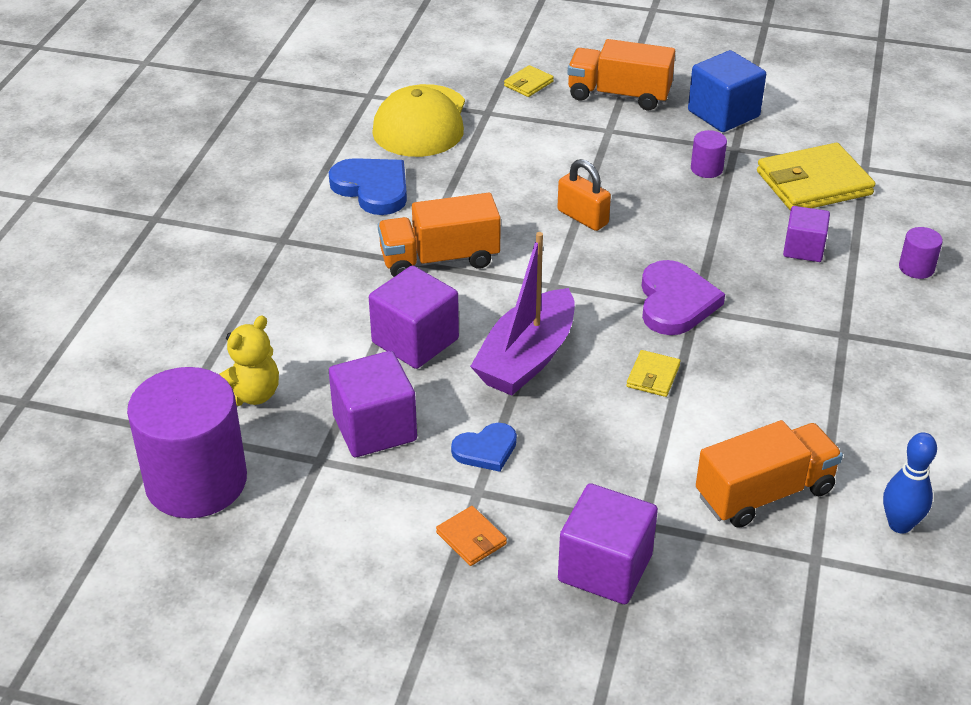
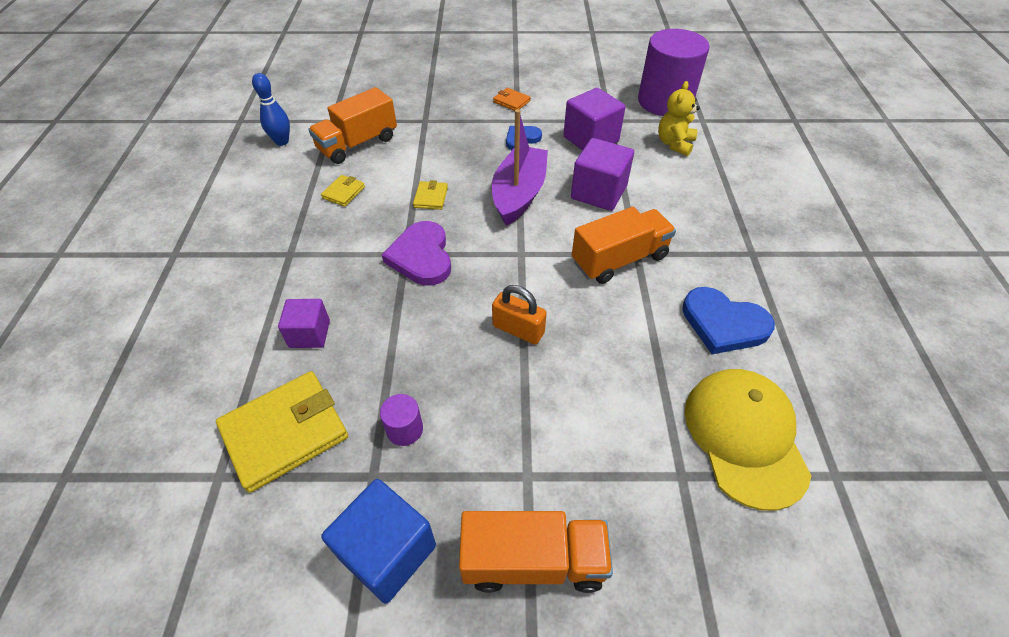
camera: 165 degrees right, 10 degrees up
yellow wallet [504,65,554,97] -> yellow wallet moved to [321,175,365,207]
purple cube [558,483,658,604] -> none
purple cylinder [899,227,943,279] -> none

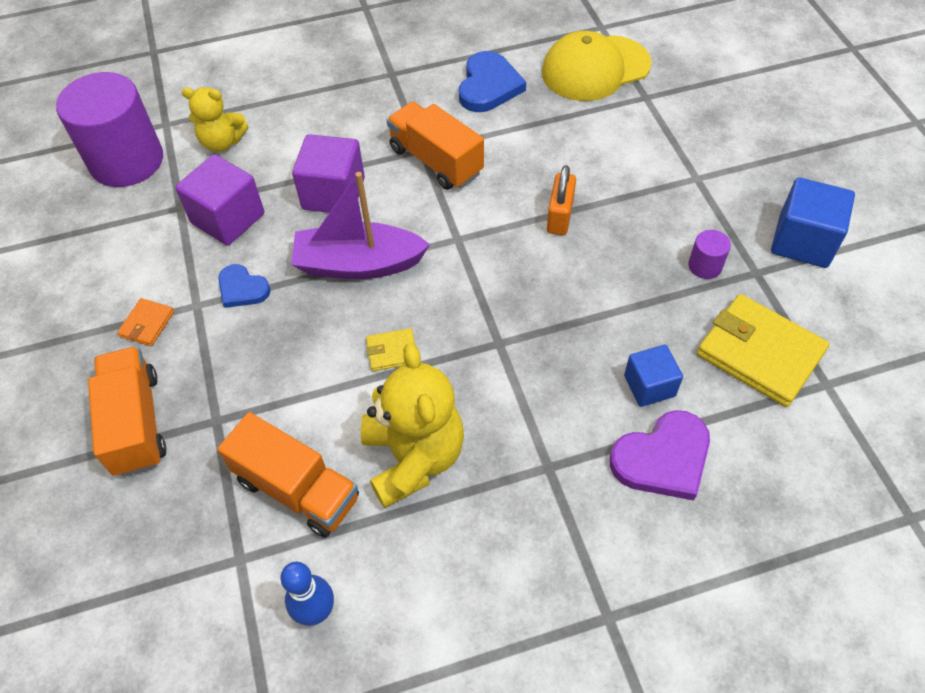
camera: 105 degrees left, 5 degrees up
purple cube [278,299,330,348] -> blue cube [624,345,683,407]
yellow wallet [321,175,365,207] -> yellow teddy bear [361,343,464,508]
purple heart [382,221,451,286] -> purple heart moved to [610,410,710,500]
orange truck [459,511,613,593] -> orange truck moved to [88,346,166,476]

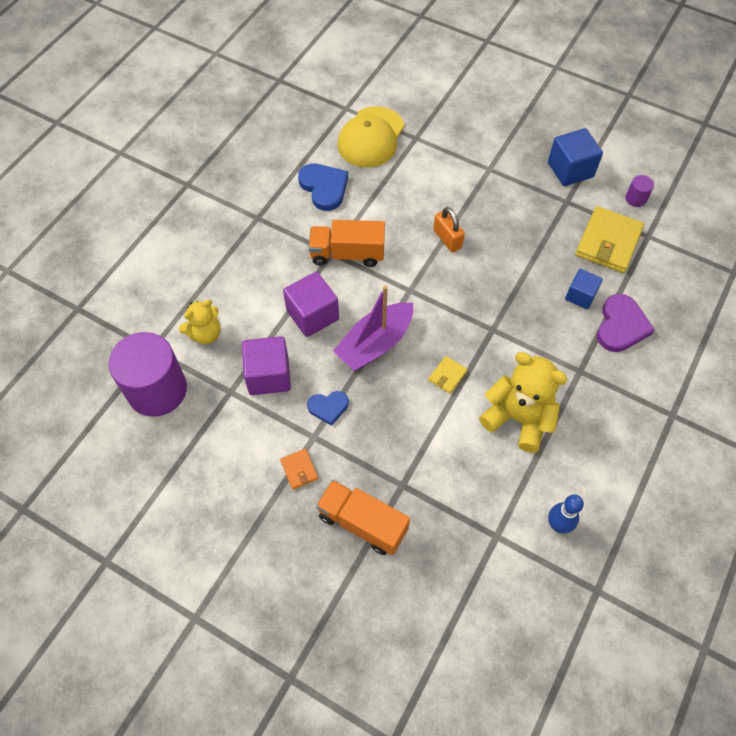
camera: 45 degrees left, 5 degrees up
orange truck [217,412,359,538] -> none
purple cylinder [688,230,731,279] -> purple cylinder moved to [626,175,654,207]
yellow wallet [697,294,829,407] -> yellow wallet turned 60 degrees counterclockwise [575,206,644,273]

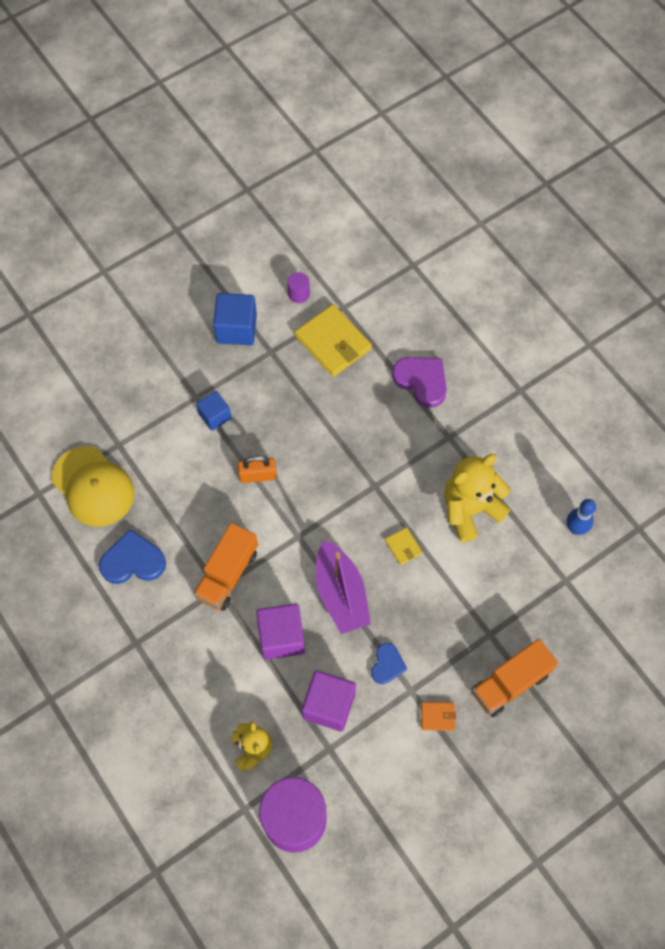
camera: 65 degrees left, 5 degrees up
blue cube [565,269,603,309] -> blue cube moved to [196,391,232,431]

